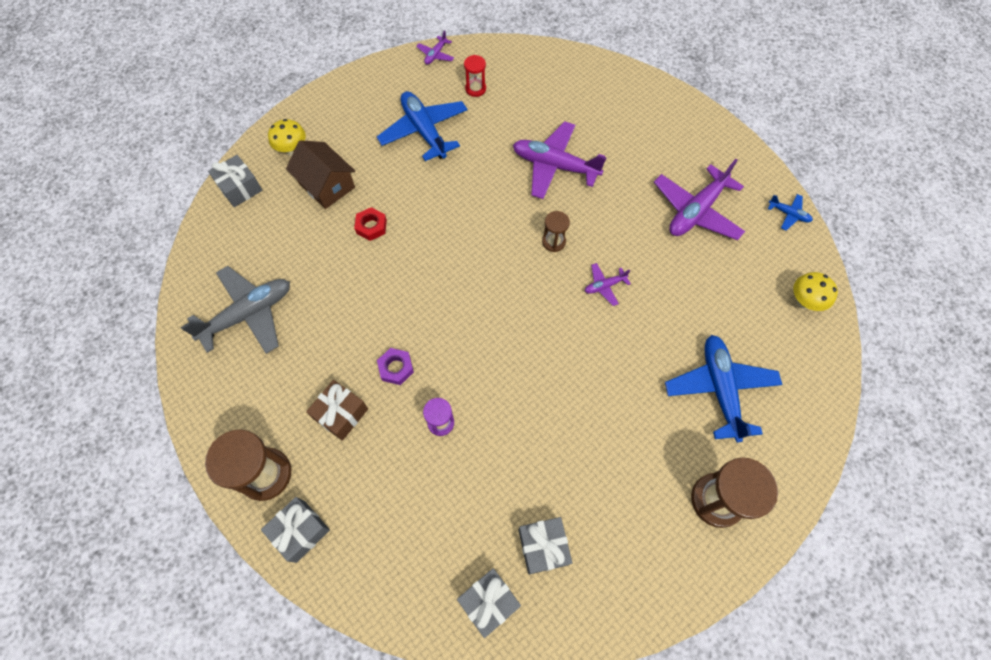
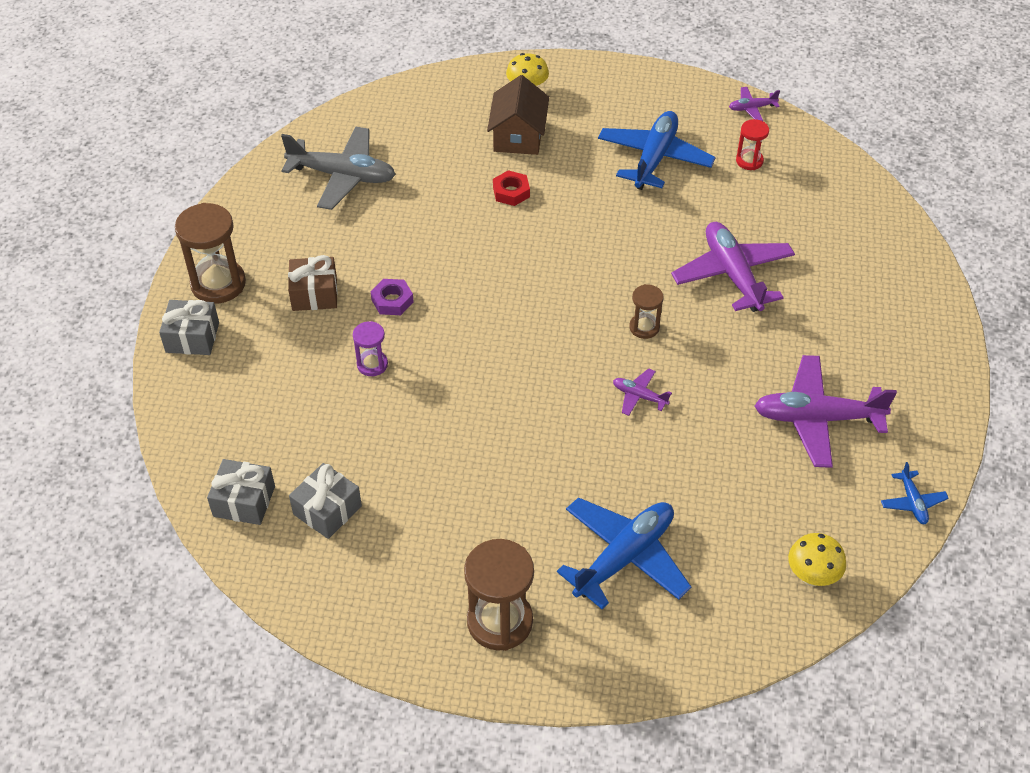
camera: 50 degrees right, 15 degrees down
grey gift [208,155,262,207] -> none

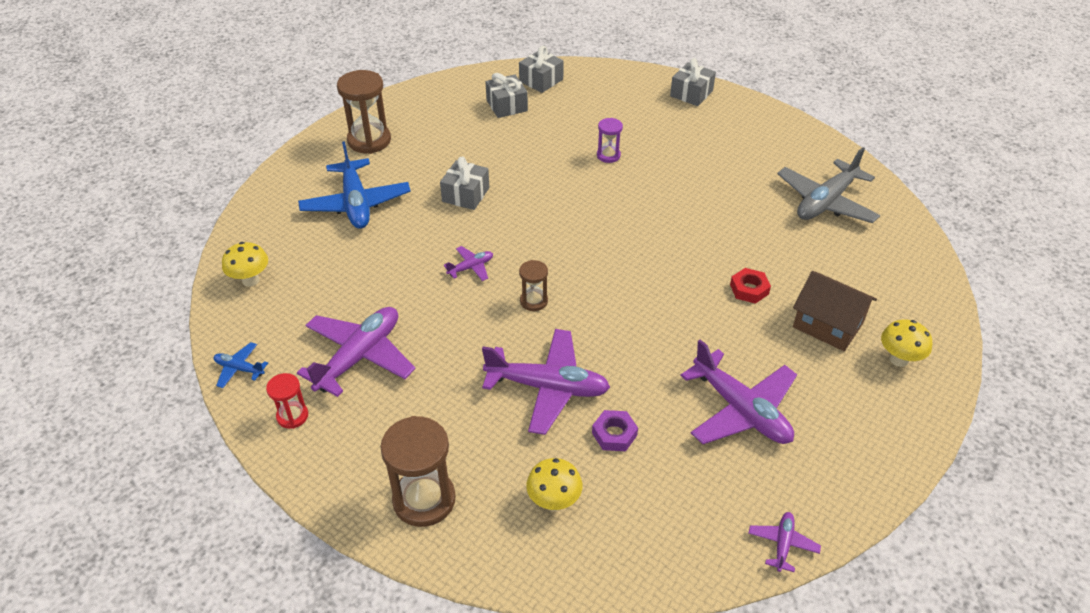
camera: 120 degrees right, 5 degrees down
brown hourglass [175,203,246,304] -> brown hourglass moved to [380,416,456,527]
brown gift [288,255,338,311] -> none
purple nut [371,279,414,315] -> purple nut moved to [592,410,638,451]
blue plane [598,111,716,190] -> purple plane [680,339,797,444]
red hourglass [736,119,769,170] -> red hourglass moved to [266,373,308,429]
none -> grey gift [440,157,489,210]
none -> yellow mushroom [526,458,582,511]

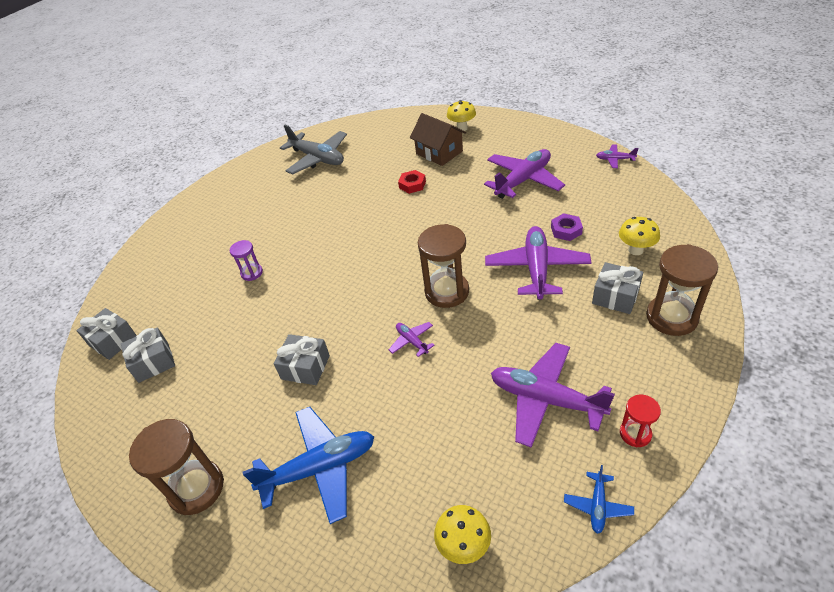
camera: 90 degrees left, 0 degrees up
brown hourglass [519,260,548,311] -> brown hourglass [418,224,469,308], size x1.85
grey gift [670,58,716,106] -> grey gift moved to [592,262,643,314]
brown house [793,271,877,351] -> brown house turned 75 degrees counterclockwise [410,113,466,166]

